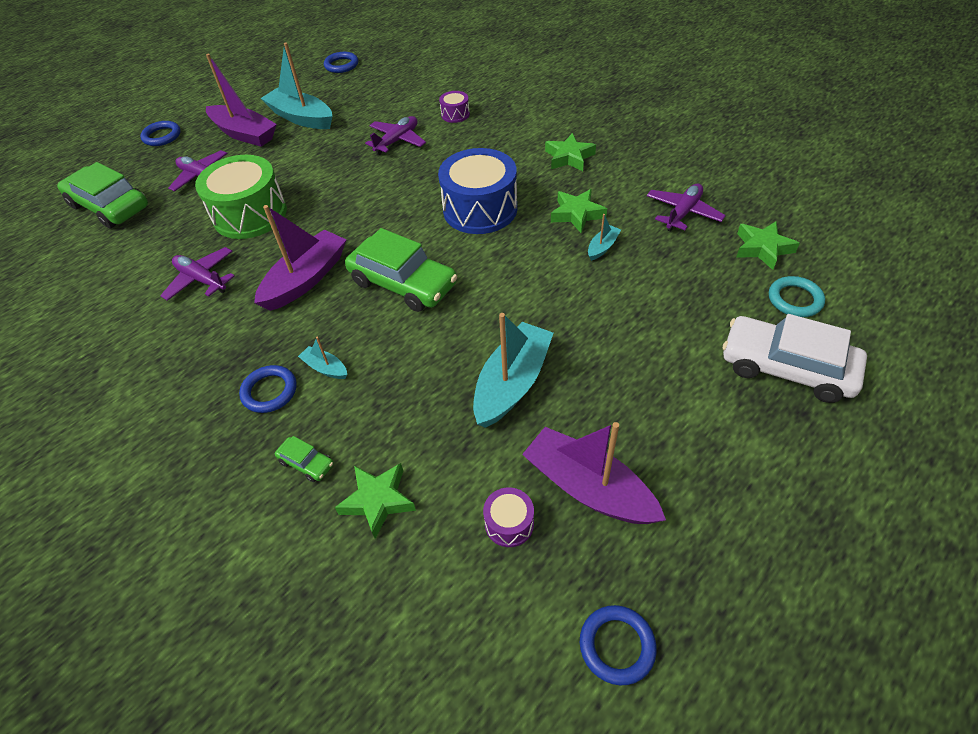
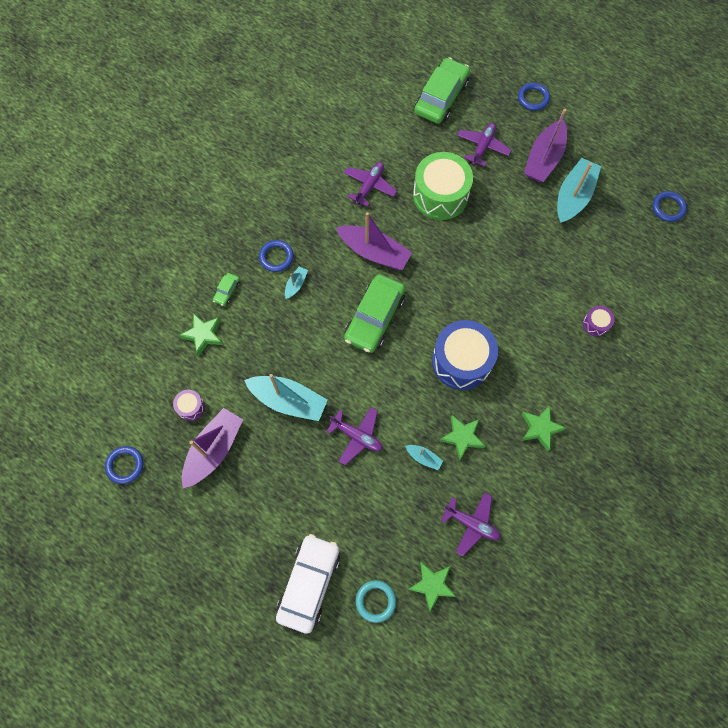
camera: 80 degrees right, 20 degrees up
purple plane [365,116,426,155] -> purple plane moved to [326,407,383,465]

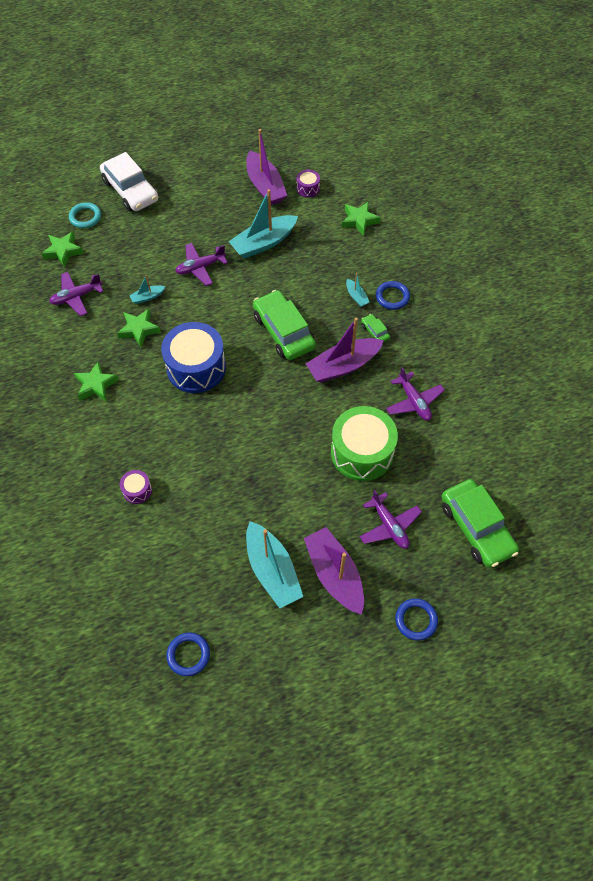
camera: 125 degrees right, 10 degrees down
blue ring [105,446,144,484] -> none
green car [213,273,240,306] -> green car moved to [361,314,390,342]

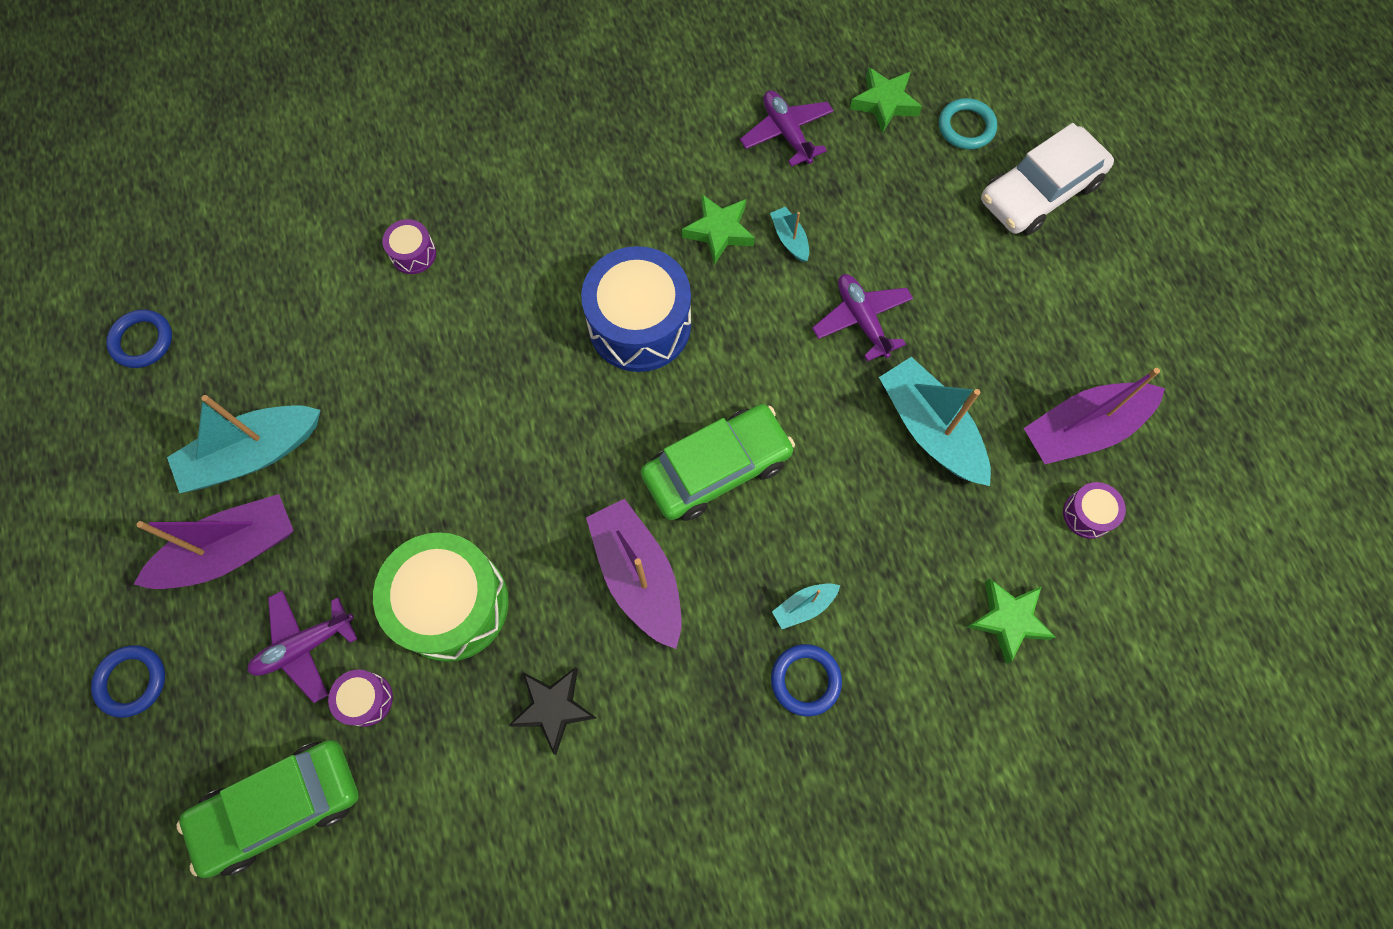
camera: 90 degrees right, 10 degrees up
green star [74,362,119,402] -> none
green car [361,314,390,342] -> none
purple plane [386,367,445,421] -> black star [509,667,596,755]
none -> purple drum [328,670,393,727]

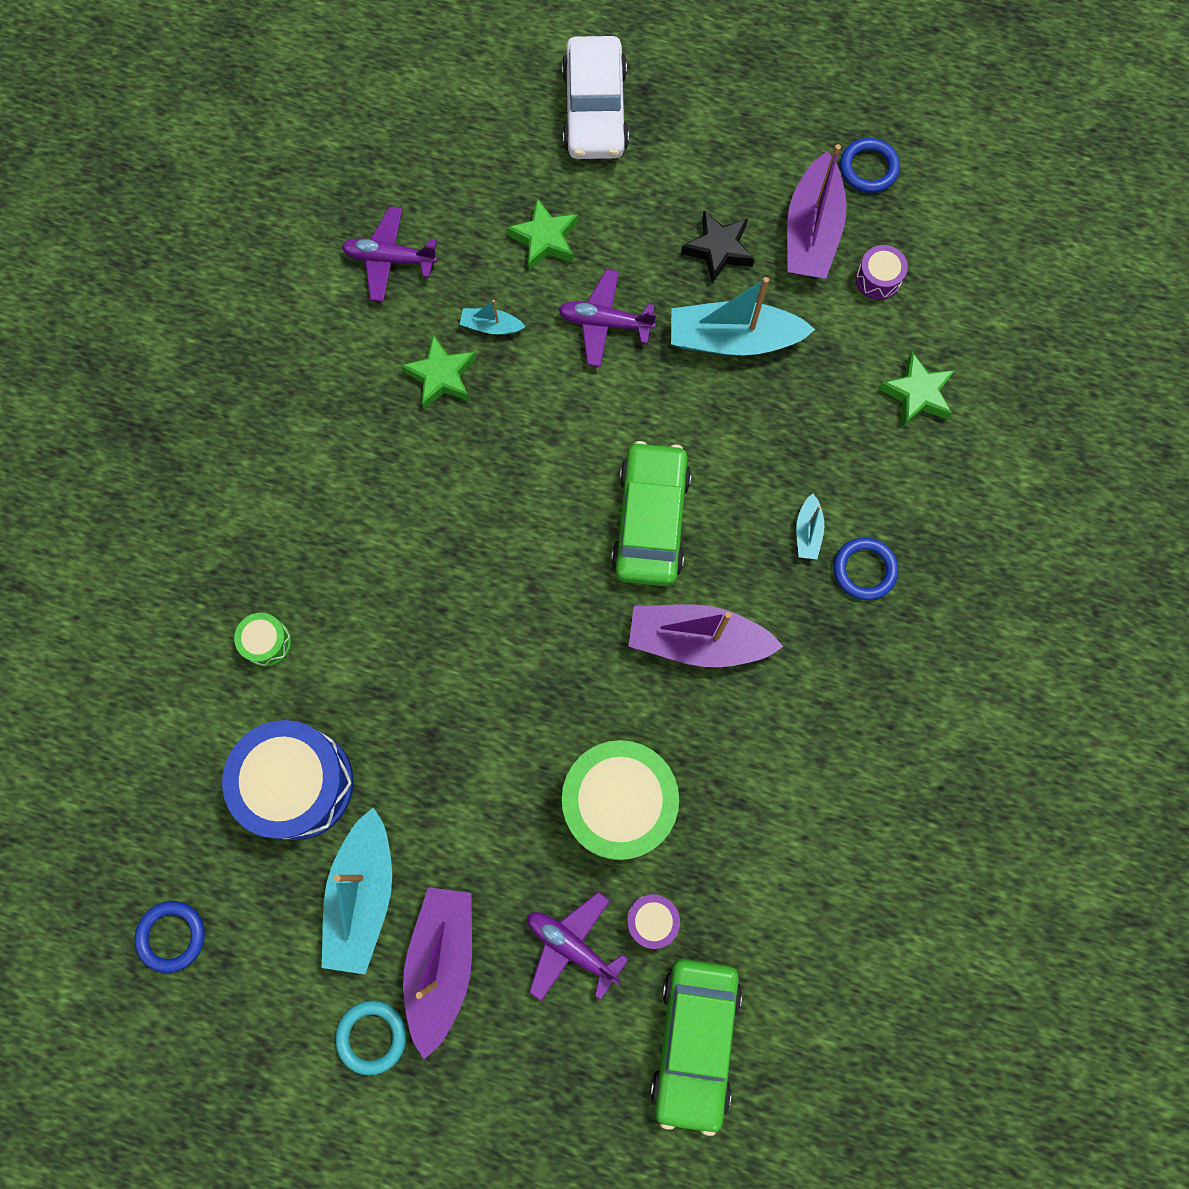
camera: 55 degrees left, 5 degrees up
blue ring [91,645,165,718] -> blue ring moved to [840,138,900,193]
purple plane [247,591,357,703] -> purple plane turned 120 degrees clockwise [528,892,628,1001]
purple drum [382,219,436,274] -> green drum [234,613,291,667]
black star [509,667,596,755] -> black star moved to [681,211,755,283]
blue drum [581,246,691,372] -> blue drum moved to [222,720,354,840]
green star [850,67,922,134] -> green star moved to [506,198,578,271]
turquoise ring [939,98,997,150] -> turquoise ring moved to [335,1000,406,1076]

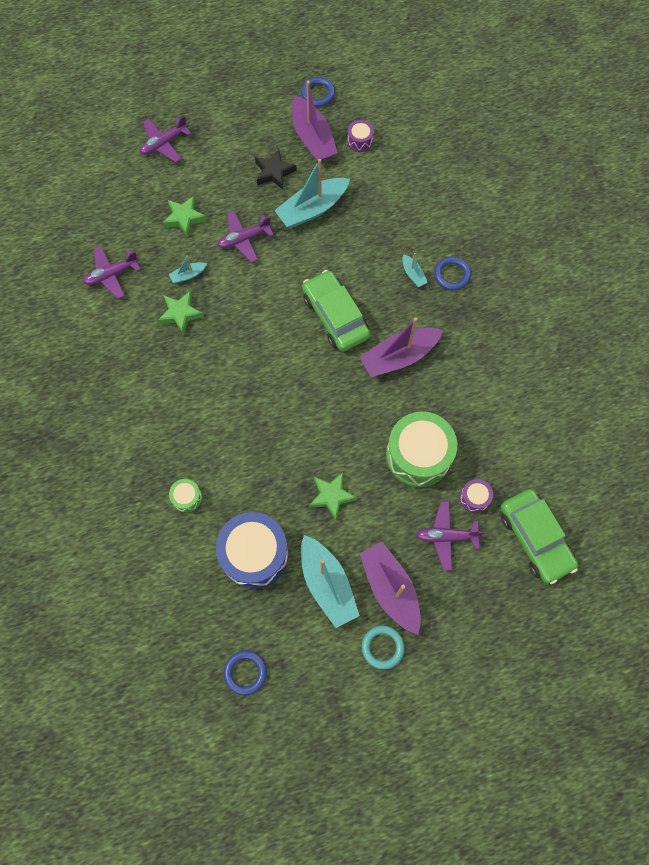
camera: 35 degrees left, 5 degrees down
white car [562,36,629,159] -> purple plane [140,115,192,163]
green star [879,352,955,427] -> green star moved to [309,472,357,520]

